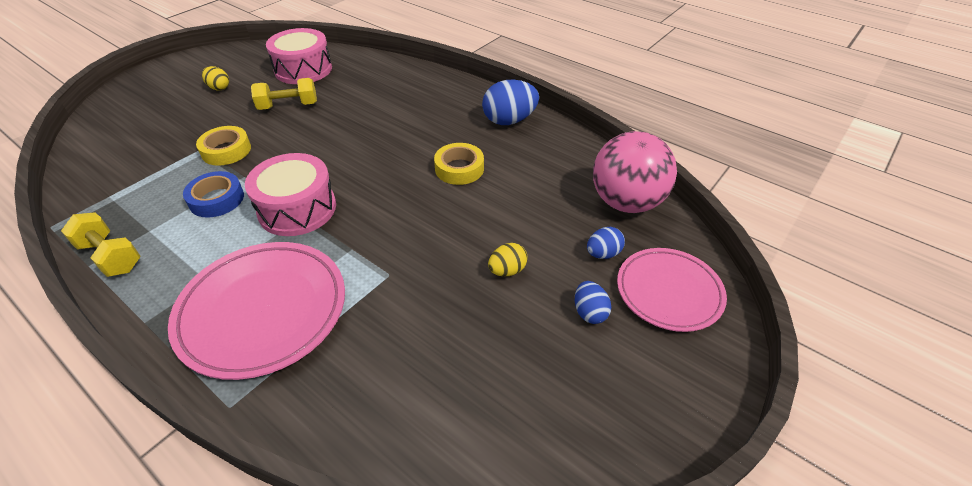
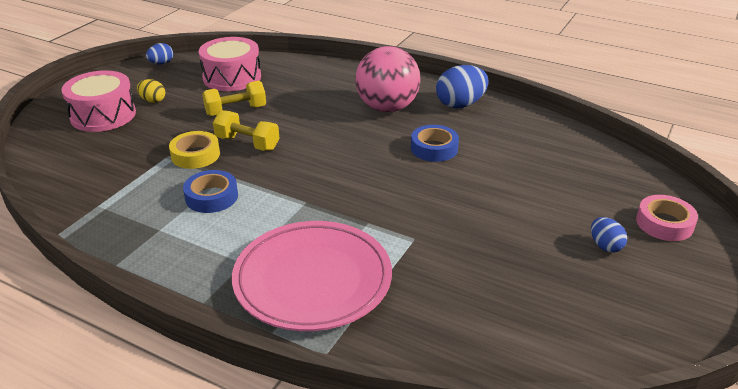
camera: 10 degrees left, 10 degrees down
yellow dumbbell [61,212,141,277] -> yellow dumbbell moved to [213,110,279,151]
pink drum [245,153,336,236] -> pink drum moved to [62,70,136,132]
yellow tape [434,143,484,185] -> blue tape [411,125,459,162]
yellow egg [488,243,528,276] -> none
blue egg [587,227,625,259] -> blue egg moved to [146,43,173,65]
pink ball [593,131,677,213] -> pink ball moved to [355,46,421,112]
pink plate [617,248,727,332] -> pink tape [636,195,698,241]

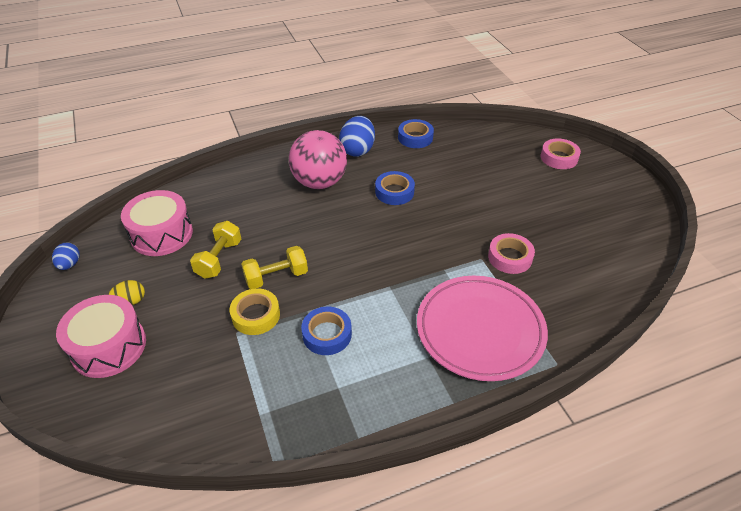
camera: 50 degrees left, 10 degrees up
blue egg [591,217,627,253] -> none
none -> blue tape [398,119,434,148]
none -> pink tape [488,233,535,274]

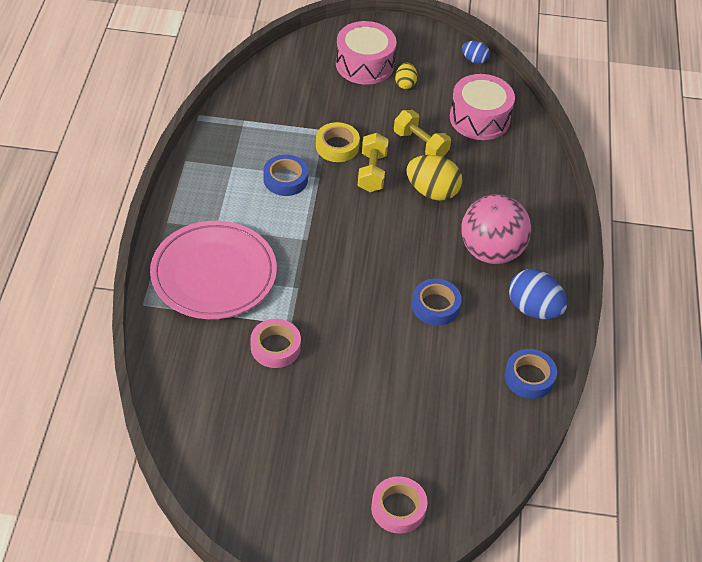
camera: 115 degrees right, 5 degrees up
none -> yellow egg [406,155,462,201]

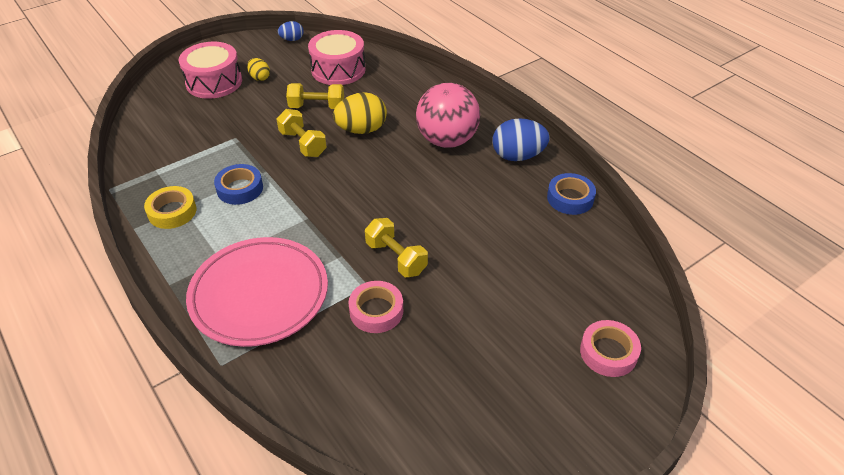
camera: 40 degrees left, 5 degrees down
yellow tape [316,122,360,162] -> yellow tape moved to [144,186,197,229]
blue tape [412,279,462,326] -> none
none -> yellow dumbbell [365,218,428,277]

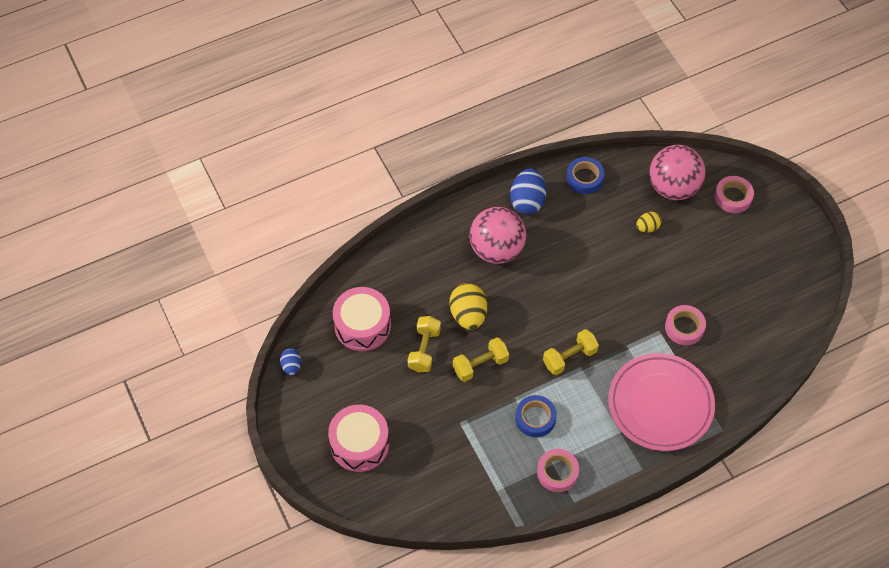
camera: 80 degrees left, 15 degrees up
yellow tape [144,186,197,229] -> pink tape [537,449,579,492]
yellow egg [247,58,270,81] -> yellow egg moved to [636,212,662,233]
yellow dumbbell [365,218,428,277] -> yellow dumbbell moved to [543,329,599,375]
none -> pink ball [649,145,706,200]

